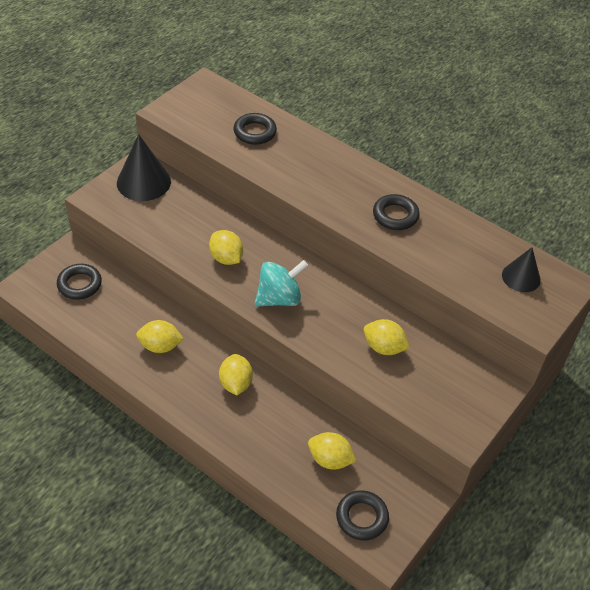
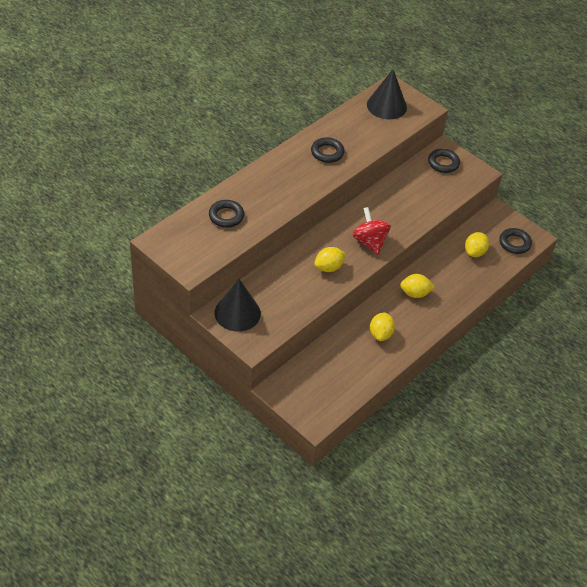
camera: 85 degrees left, 0 degrees up
black ring [57,264,102,300] -> black ring moved to [428,149,460,173]
turquoise spinning top [255,260,308,307] -> red spinning top [353,207,391,255]
yellow lemon [364,319,410,355] -> none
black cone [502,247,541,292] -> black cone [367,69,407,120], size x1.60

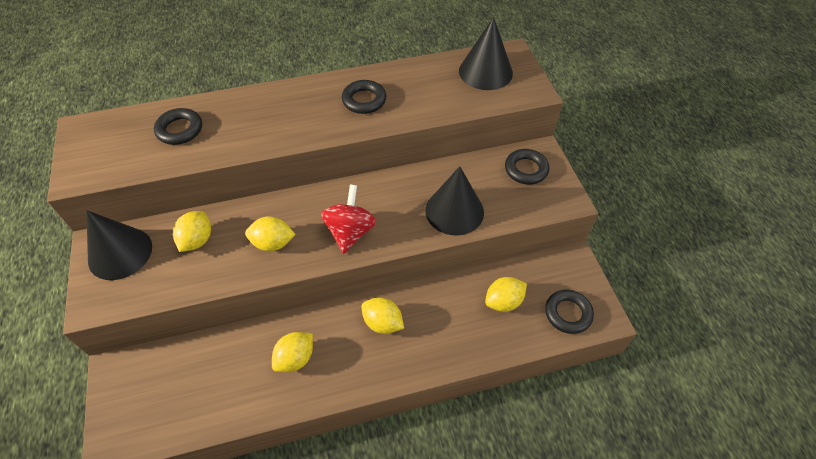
camera: 35 degrees right, 5 degrees up
none -> yellow lemon [173,211,211,252]
none -> black cone [425,166,484,235]

